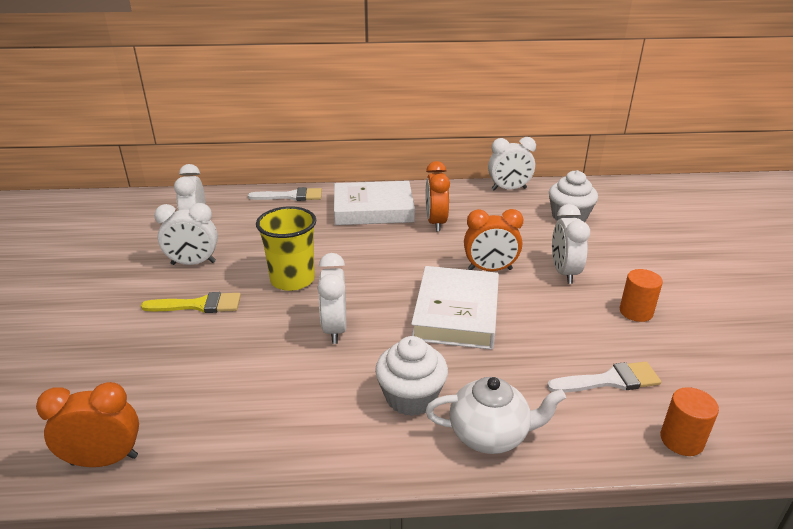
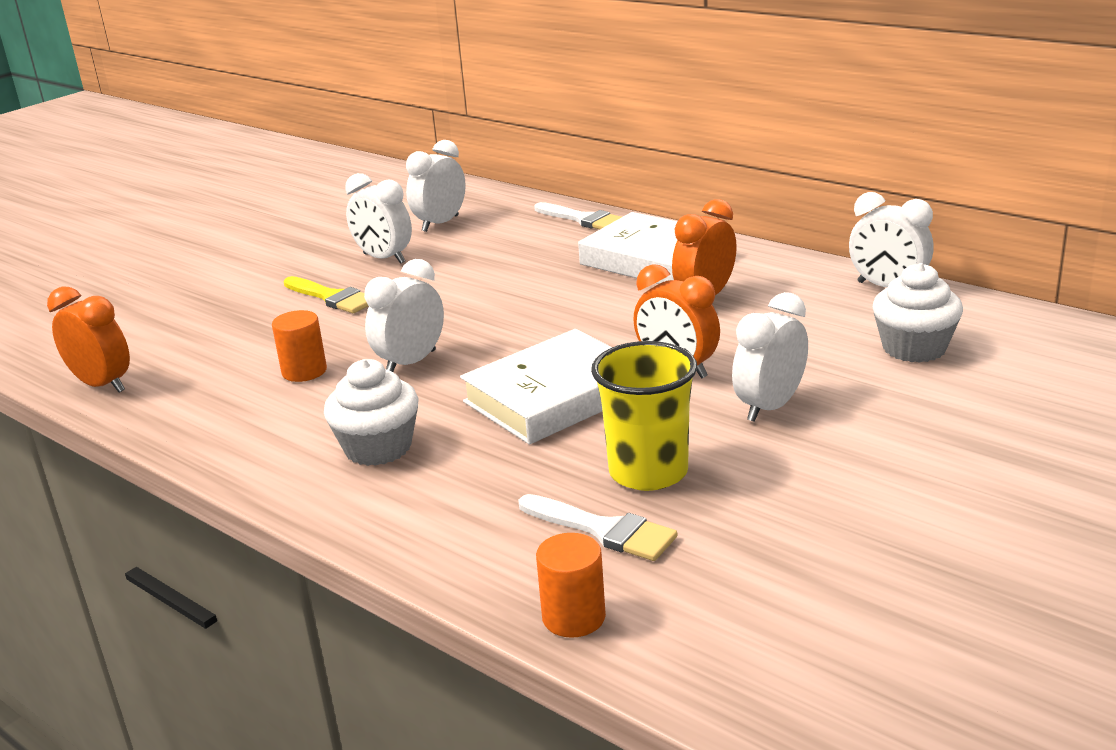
camera: 45 degrees right, 5 degrees down
yellow cup [256,206,316,291] -> yellow cup moved to [591,341,697,491]
white teapot [426,377,566,454] -> none
orange cylinder [620,269,663,322] -> orange cylinder moved to [272,310,327,382]

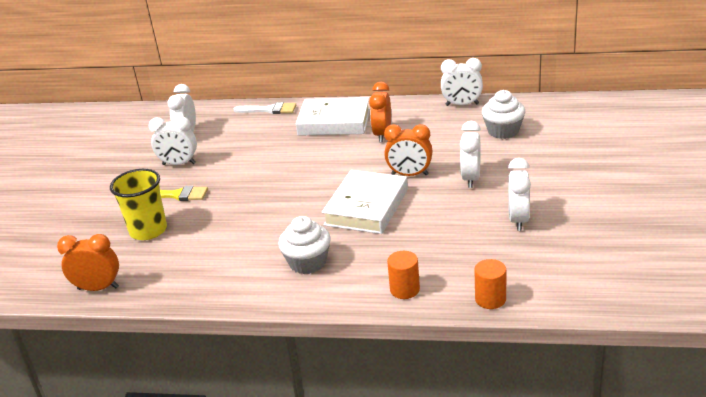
camera: 30 degrees left, 5 degrees up
orange cylinder [272,310,327,382] -> orange cylinder moved to [387,251,420,299]
white clock [364,259,444,372] -> white clock moved to [508,158,531,231]
white brush [518,494,677,561] -> none
yellow cup [591,341,697,491] -> yellow cup moved to [110,169,167,240]

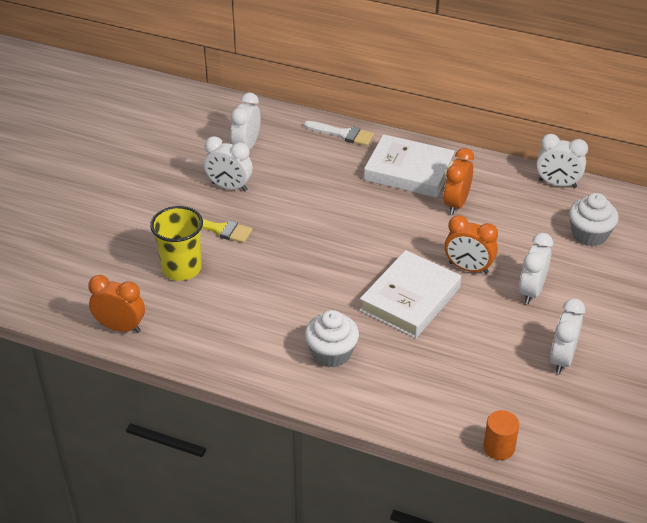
camera: 10 degrees right, 10 degrees up
orange cylinder [387,251,420,299] -> none

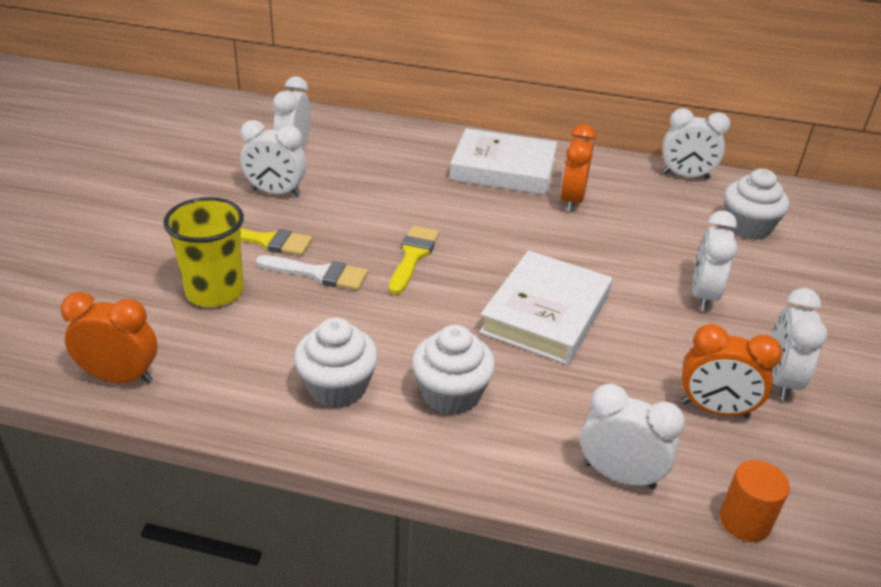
camera: 10 degrees left, 5 degrees down
white brush [304,121,374,146] -> white brush moved to [256,255,368,290]
orange clock [445,215,498,274] -> orange clock moved to [682,324,782,418]
none -> white cupcake [294,318,378,408]
none -> yellow brush [389,225,439,295]
none -> white clock [580,384,685,489]

